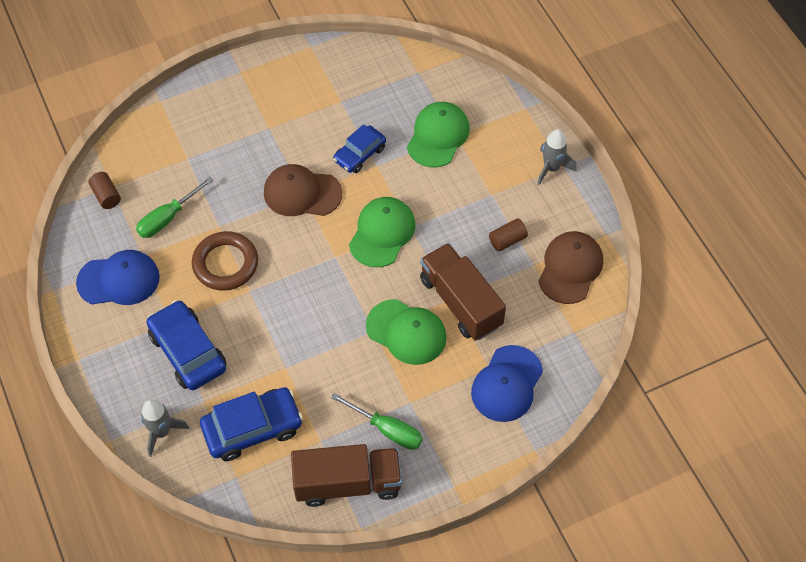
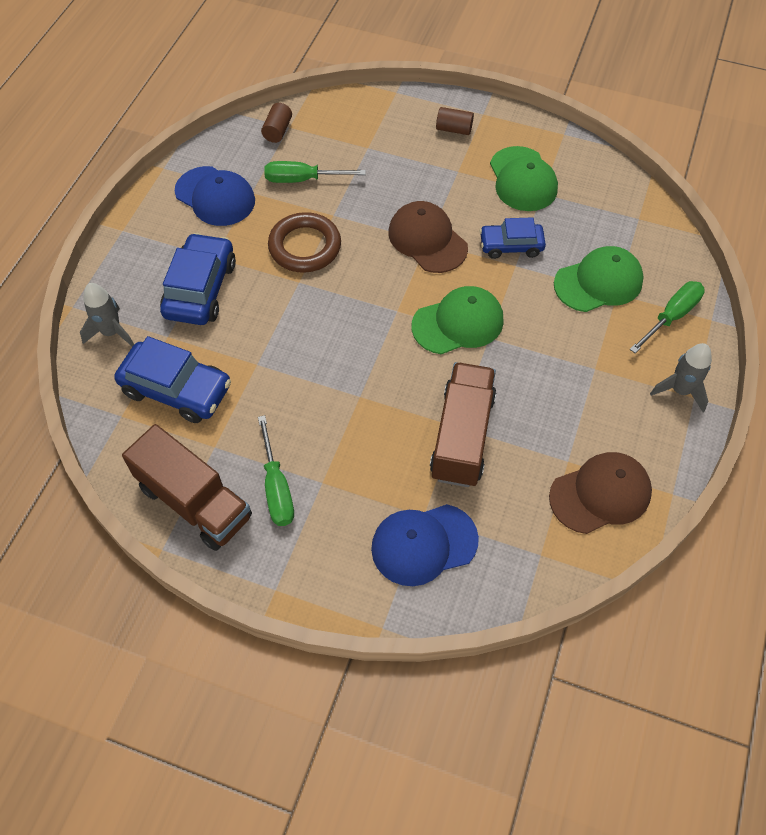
camera: 45 degrees right, 0 degrees up
green cap [366,299,447,365] -> green cap moved to [490,146,558,211]
brown cylinder [489,218,528,252] -> brown cylinder moved to [436,107,474,135]
none -> green screwdriver [630,281,705,353]

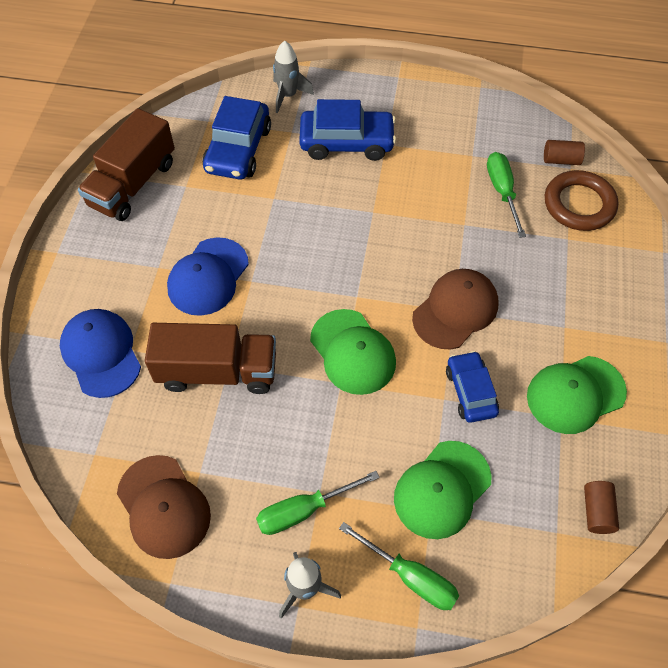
camera: 80 degrees right, 0 degrees up
blue cap [175,166,255,226] -> blue cap moved to [167,237,249,316]
green screwdriver [258,415,294,526] -> green screwdriver moved to [256,471,380,535]
brown ring [268,212,341,273] -> brown ring moved to [545,170,618,231]
brown cylinder [436,107,474,135] -> brown cylinder moved to [584,481,619,534]
green cap [554,246,644,312] -> green cap turned 75 degrees clockwise [394,441,491,539]

